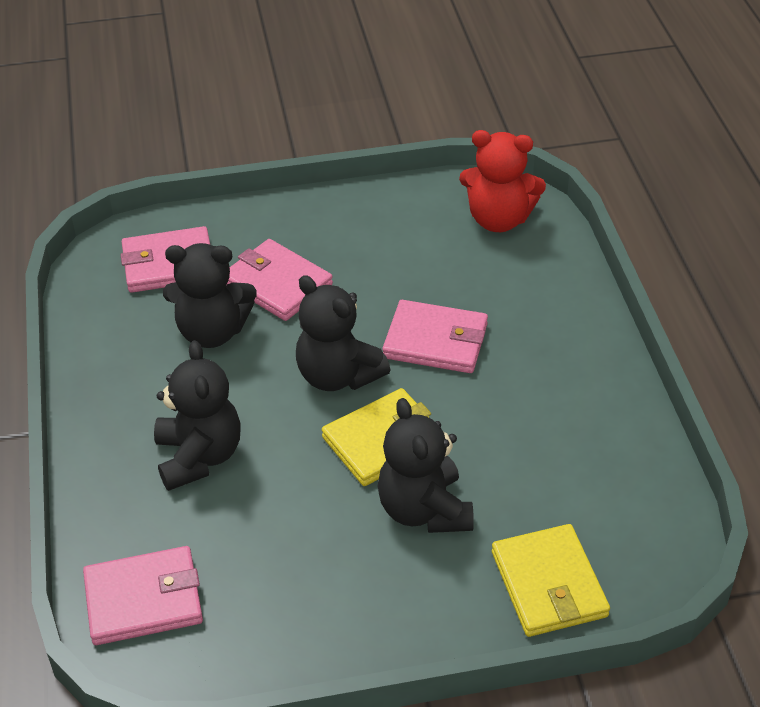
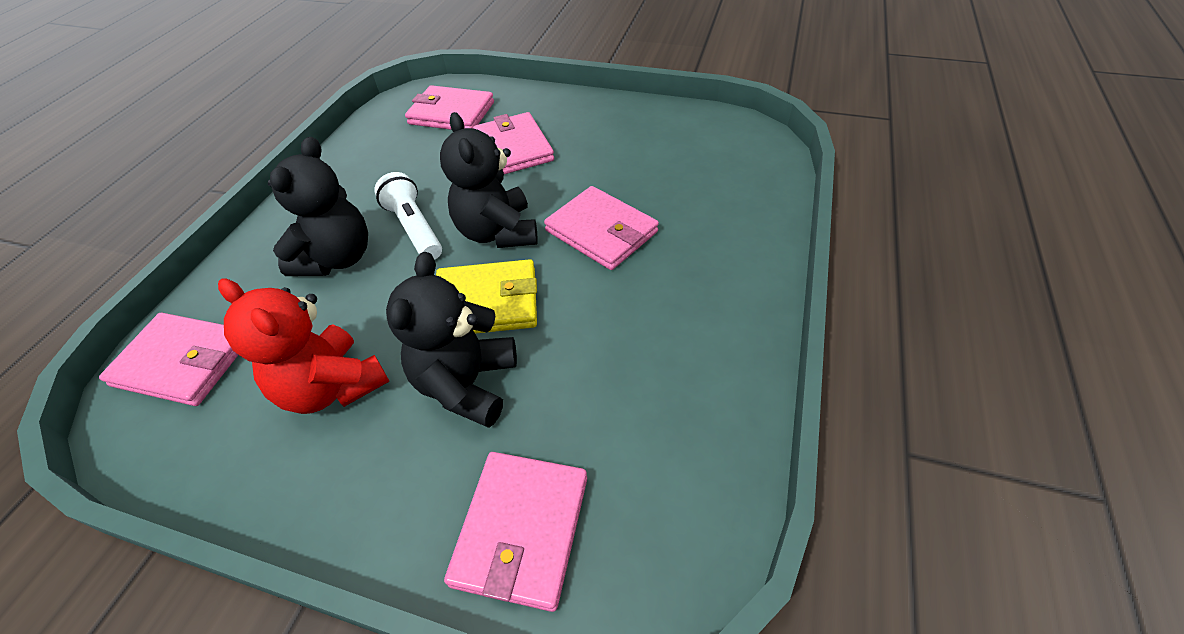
camera: 30 degrees right, 5 degrees up
black teddy bear [163,243,256,348] -> none
red teddy bear [459,130,546,232] -> red teddy bear moved to [218,278,390,414]
yellow wallet [492,524,610,637] -> pink wallet [444,452,587,612]
none -> white flashlight [374,172,442,260]

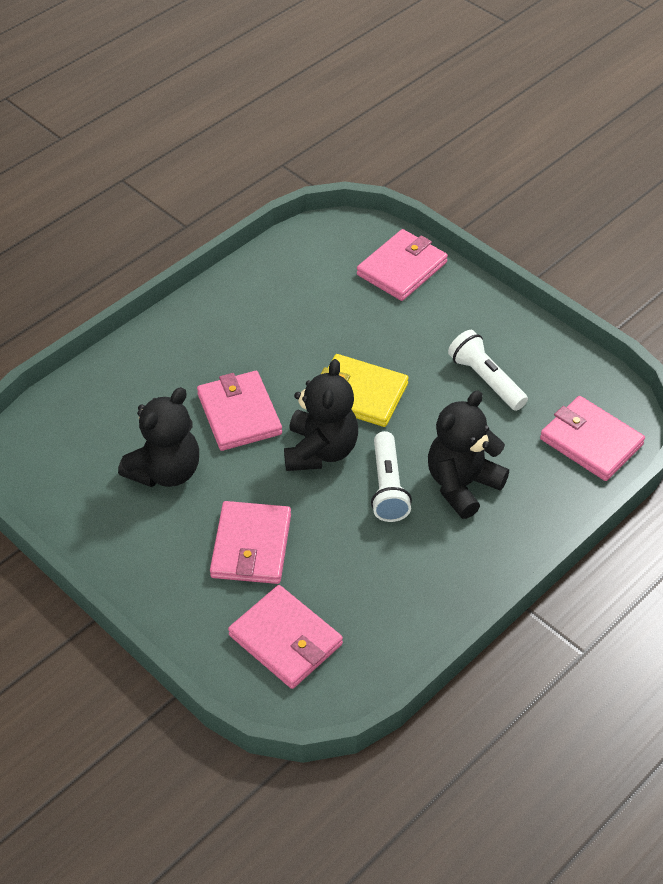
camera: 155 degrees left, 0 degrees up
red teddy bear [218,278,390,414] -> white flashlight [448,330,528,411]
black teddy bear [386,252,517,428] -> black teddy bear moved to [118,387,199,487]

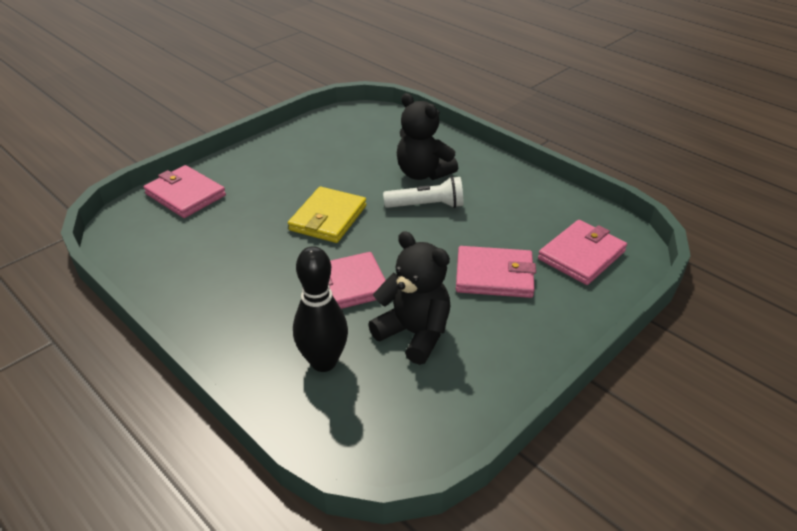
camera: 90 degrees left, 10 degrees down
black teddy bear [284,359,358,471] -> none
white flashlight [448,330,528,411] -> none
pink wallet [540,396,645,481] -> none
none -> black bowling pin [293,246,348,372]

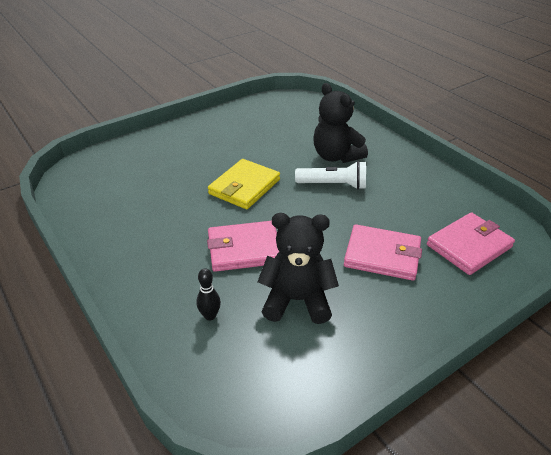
camera: 10 degrees right, 0 degrees up
pink wallet [144,165,226,218] -> none
black bowling pin [293,246,348,372] -> black bowling pin [196,268,221,321], size x0.49
black teddy bear [368,231,451,365] -> black teddy bear turned 45 degrees counterclockwise [257,213,339,324]

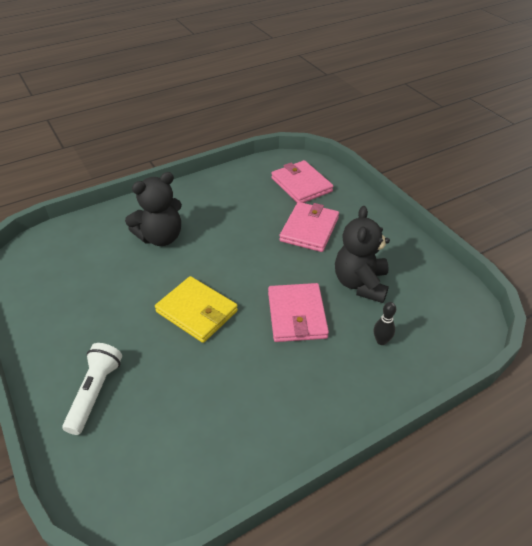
camera: 85 degrees left, 5 degrees up
white flashlight [295,161,366,190] -> white flashlight moved to [62,343,122,435]

